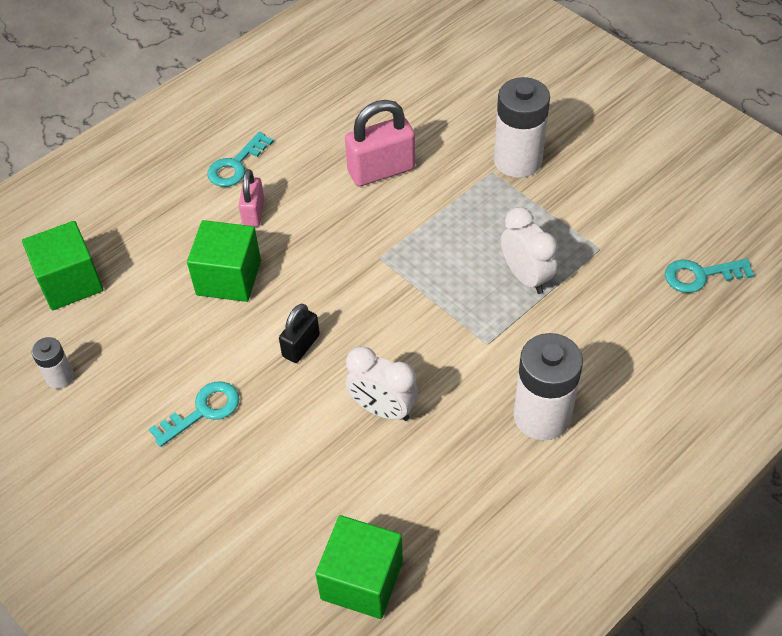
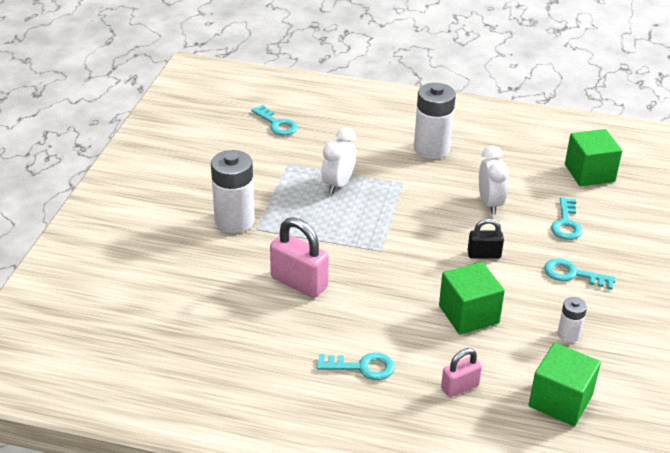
camera: 125 degrees left, 15 degrees down
white battery [32,337,74,389] -> white battery moved to [557,297,587,343]
pink padlock [239,169,264,227] -> pink padlock moved to [441,348,482,397]
none -> turquoise key [551,197,583,240]

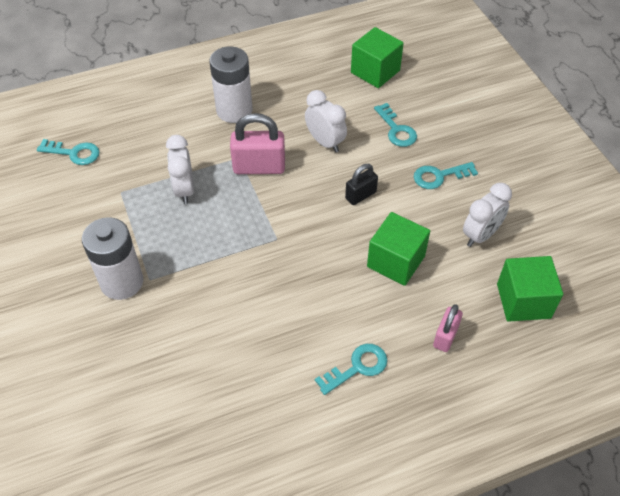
camera: 35 degrees left, 15 degrees up
pink padlock [270,217,329,298] -> pink padlock moved to [230,113,285,174]
white battery [557,297,587,343] -> white clock [463,183,512,247]

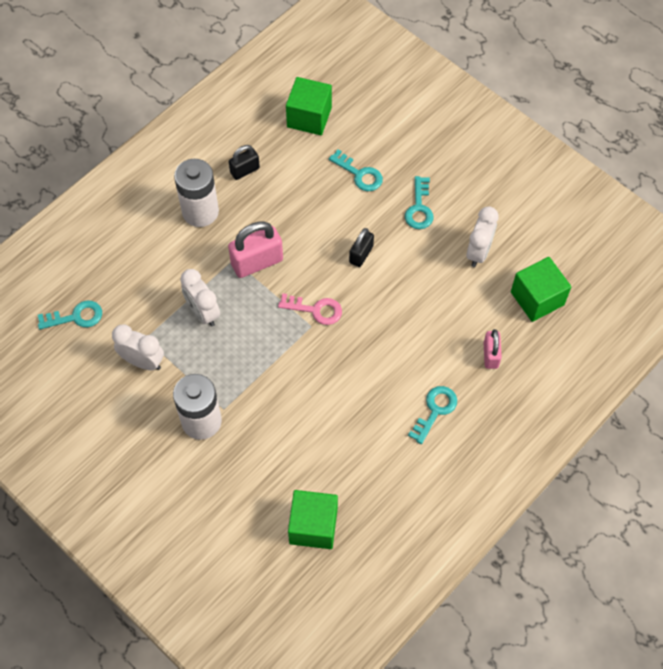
camera: 25 degrees left, 10 degrees up
white clock [305,90,347,153] -> white clock moved to [112,325,164,370]
green cube [367,212,430,286] -> green cube moved to [288,490,338,549]
turquoise key [414,162,478,189] -> turquoise key turned 45 degrees counterclockwise [405,176,433,229]
none -> black padlock [229,145,260,180]
none -> pink key [278,293,342,325]

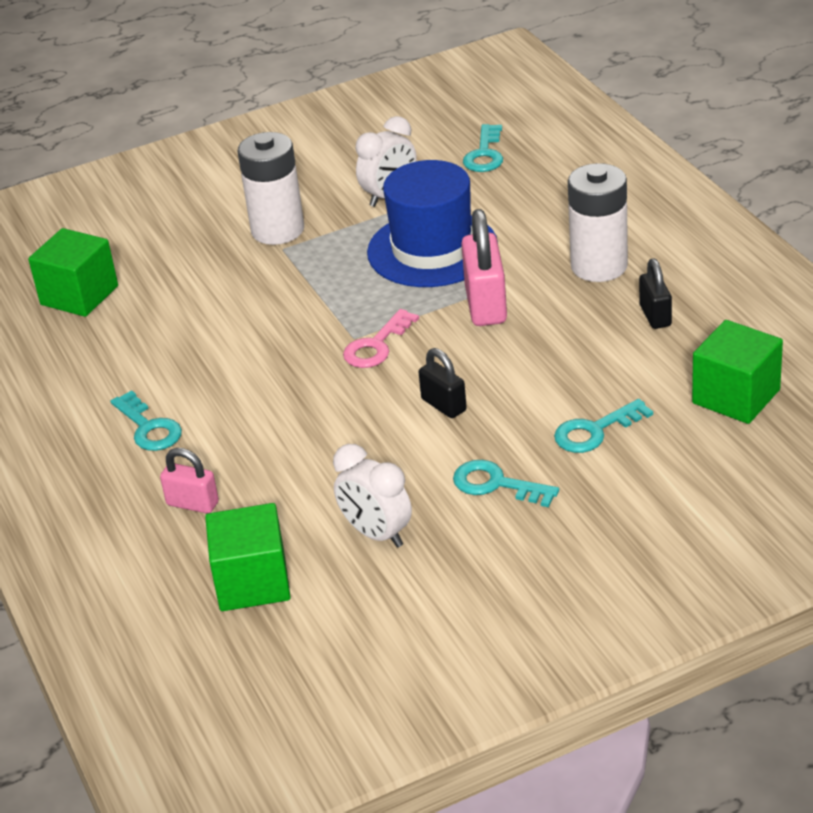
camera: 115 degrees right, 25 degrees down
white clock [180,269,220,327] -> blue hat [367,160,498,287]

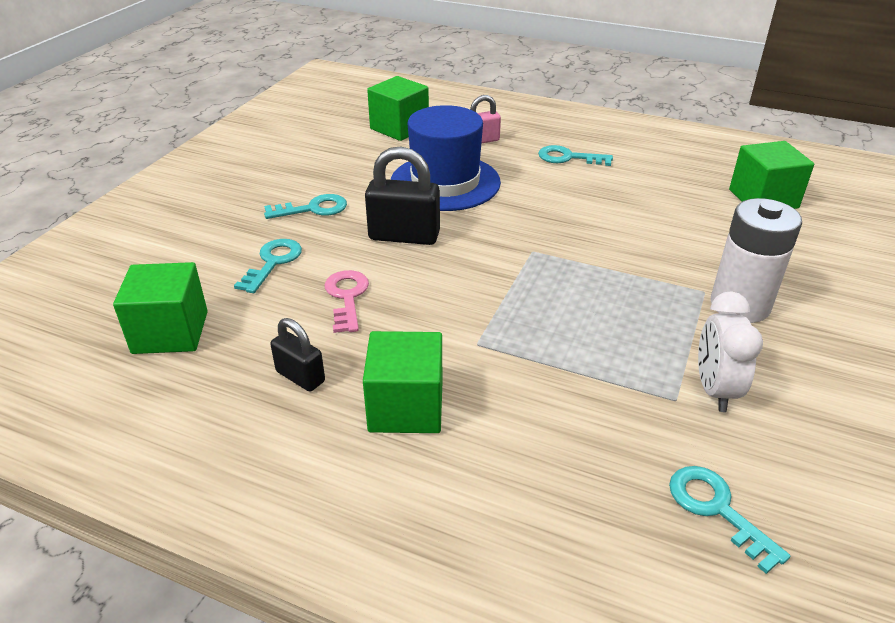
camera: 135 degrees right, 0 degrees up
white clock [333,444,412,548] -> none
pink key [343,309,419,368] -> pink key moved to [324,270,369,333]
blue hat [367,160,498,287] -> blue hat moved to [391,105,501,211]
black padlock [419,348,467,418] -> black padlock [365,147,440,245], size x1.68
pink padlock [461,209,507,326] -> none
white battery [568,163,628,282] -> green cube [363,331,442,433]

